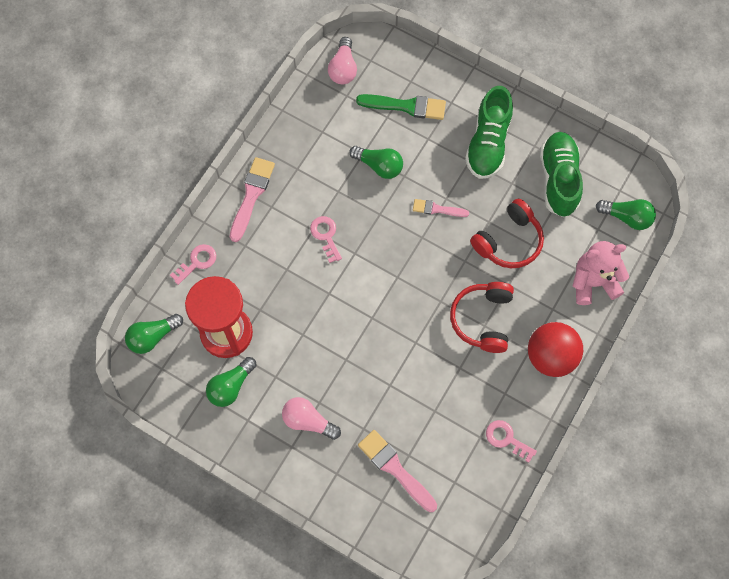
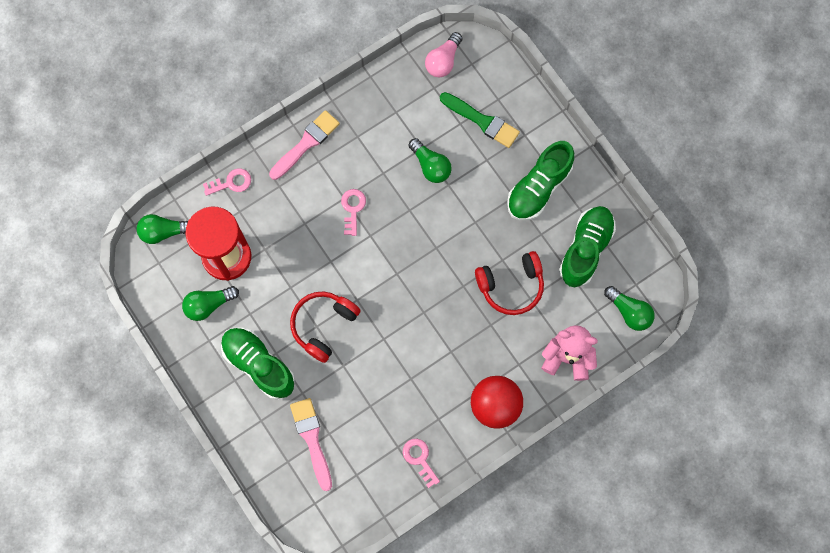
camera: 25 degrees right, 5 degrees up
pink light bulb [282,397,341,440] -> green shoe [221,328,295,399]
pink brush [413,199,469,217] -> none
red headphones [450,282,514,353] -> red headphones moved to [290,291,361,363]

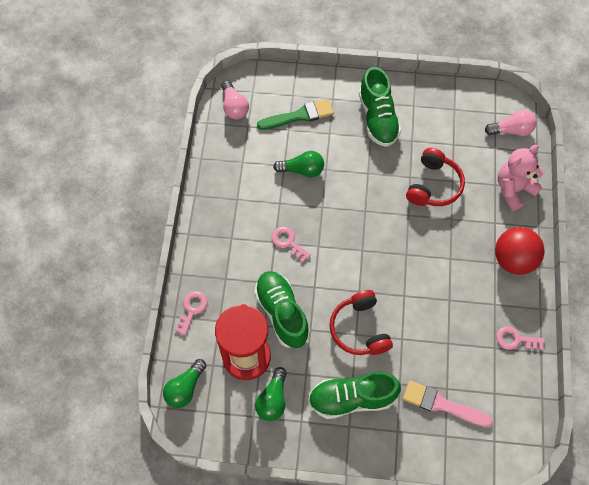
camera: 50 degrees left, 10 degrees down
pink brush [269,110,340,180] -> none
green shoe [559,206,616,287] -> green shoe moved to [254,271,310,348]
green light bulb [604,286,655,331] -> pink light bulb [485,110,537,136]

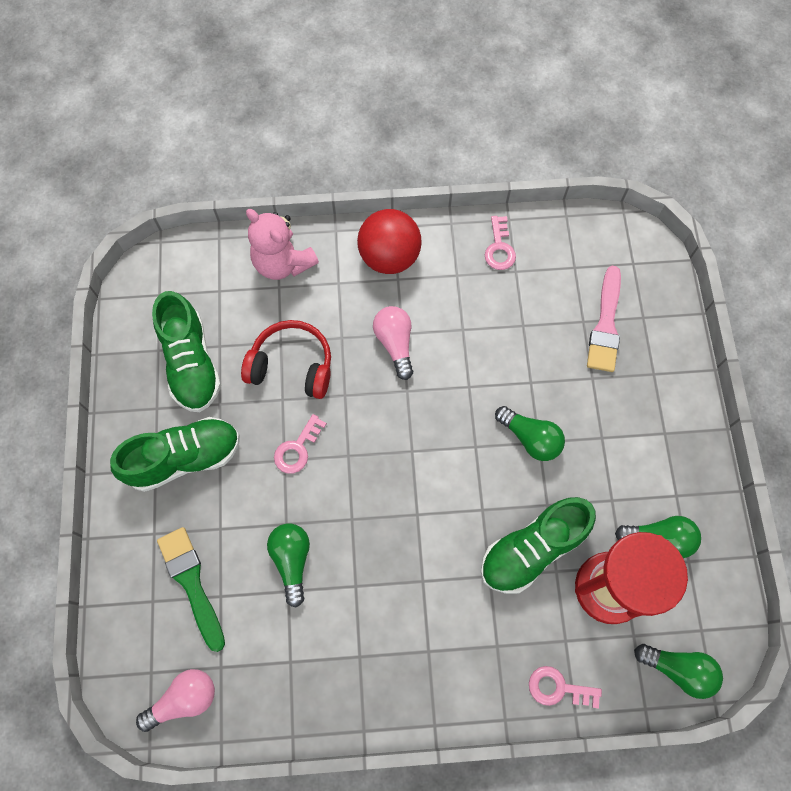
camera: 100 degrees left, 5 degrees up
pink key [271,227,311,263] -> pink key moved to [274,414,327,474]
green shoe [308,372,401,419] -> green shoe moved to [152,291,221,412]
red headphones [329,290,393,355] -> green light bulb [495,406,565,461]
pink light bulb [485,110,537,136] -> pink light bulb moved to [373,306,413,380]

